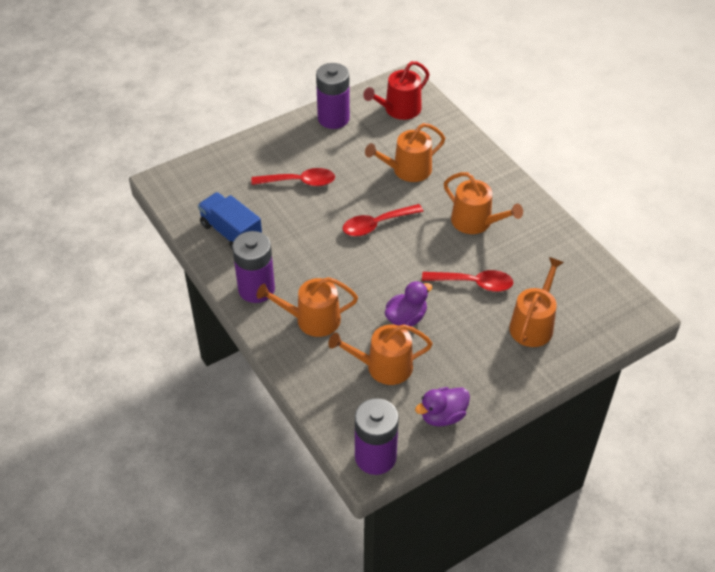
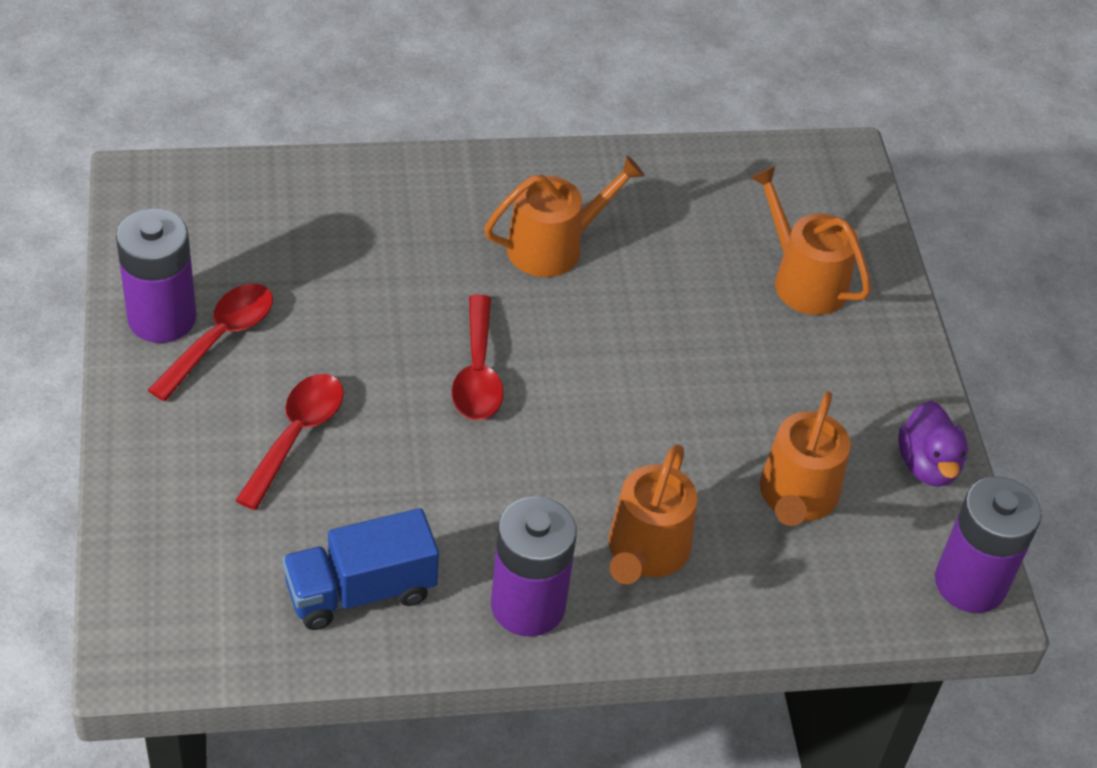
camera: 70 degrees left, 0 degrees up
red watering can [363,61,430,120] -> none
orange watering can [365,123,445,182] -> none
purple duck [385,281,432,327] -> none
red spoon [422,270,513,292] -> red spoon moved to [148,284,273,401]

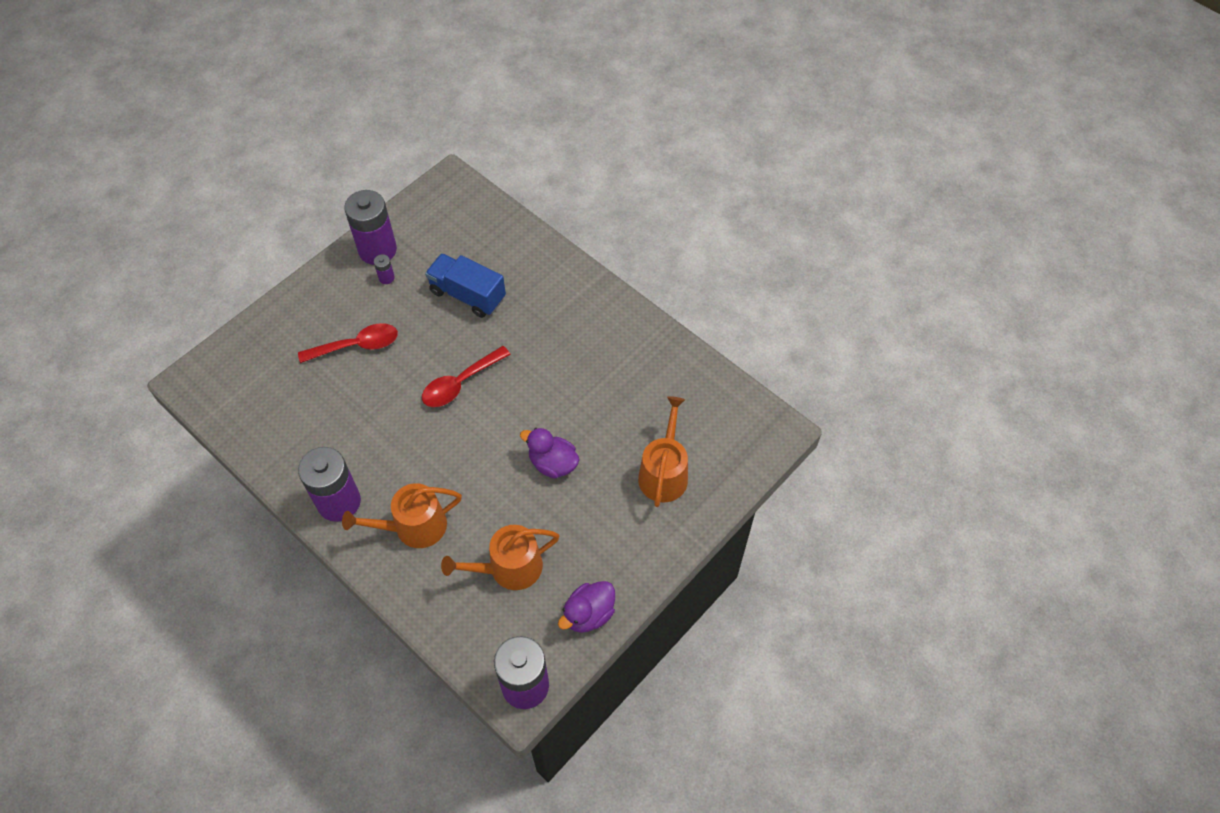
camera: 55 degrees right, 10 degrees up
red spoon [148,284,273,401] -> purple battery [374,254,395,284]
blue truck [282,508,439,630] -> blue truck moved to [425,253,506,318]
orange watering can [484,156,645,277] -> none
none -> purple duck [520,428,579,479]

